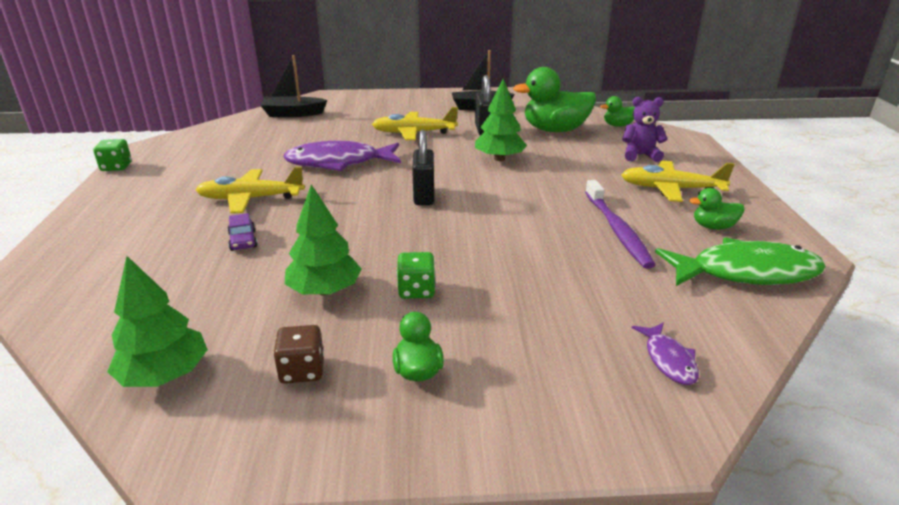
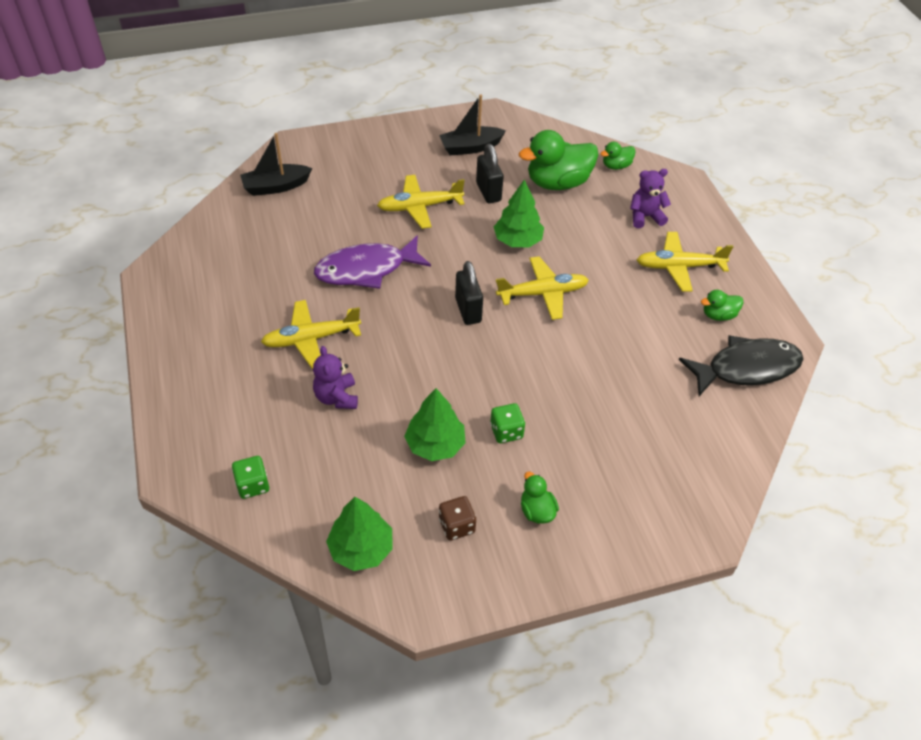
camera: 15 degrees left, 20 degrees up
green dice [93,139,132,171] -> green dice moved to [232,456,269,499]
purple car [227,213,258,251] -> purple teddy bear [313,346,358,409]
purple toothbrush [585,180,655,269] -> none
purple fish [632,322,699,385] -> none
green fish [655,238,826,286] -> black fish [679,335,803,396]
none -> yellow plane [496,256,589,320]

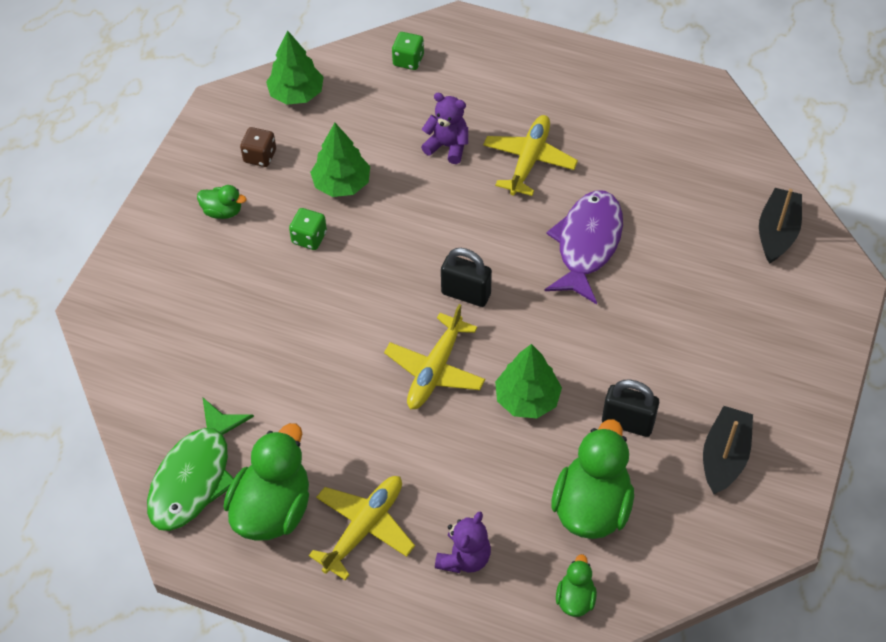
camera: 130 degrees right, 5 degrees up
yellow plane [377,175,465,229] -> none
black fish [679,335,803,396] -> green fish [147,398,254,531]
green duck [701,290,743,321] -> green duck [223,423,309,541], size x2.04

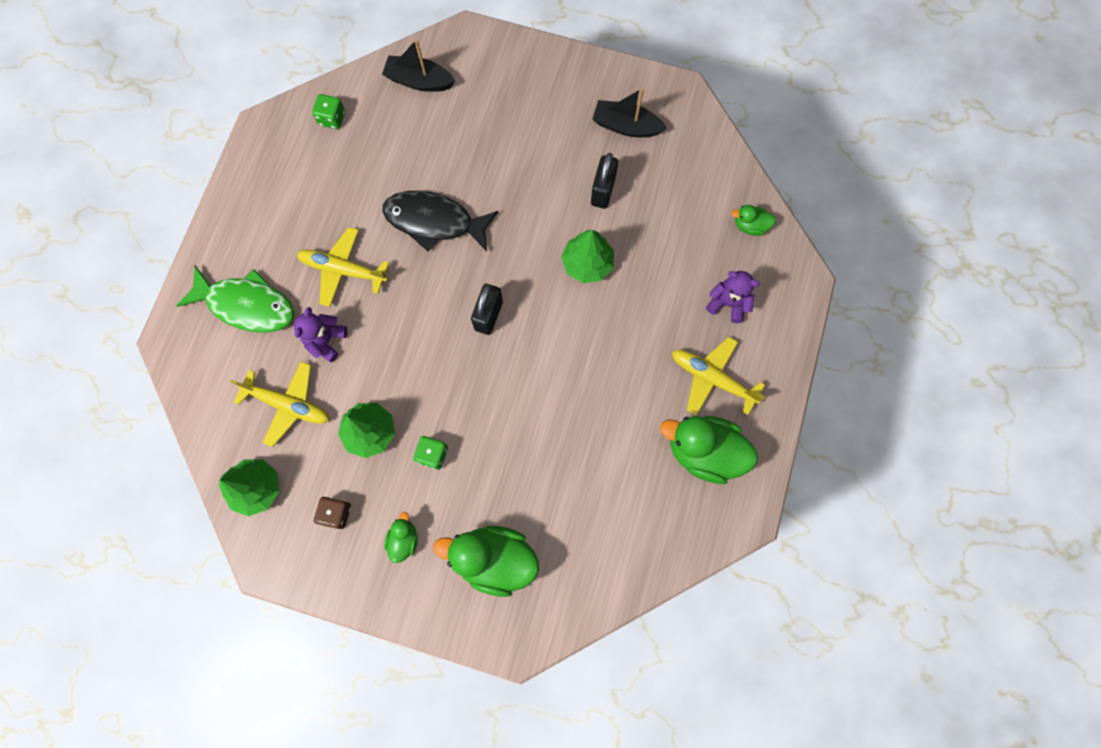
camera: 95 degrees left, 20 degrees up
green fish [147,398,254,531] -> green fish moved to [176,266,294,332]
yellow plane [384,304,485,409] -> yellow plane moved to [230,362,329,447]
green dice [392,32,424,70] -> green dice moved to [312,94,345,129]
purple fish [544,191,623,304] -> black fish [383,191,498,251]
green duck [551,419,634,539] -> green duck moved to [433,526,539,597]

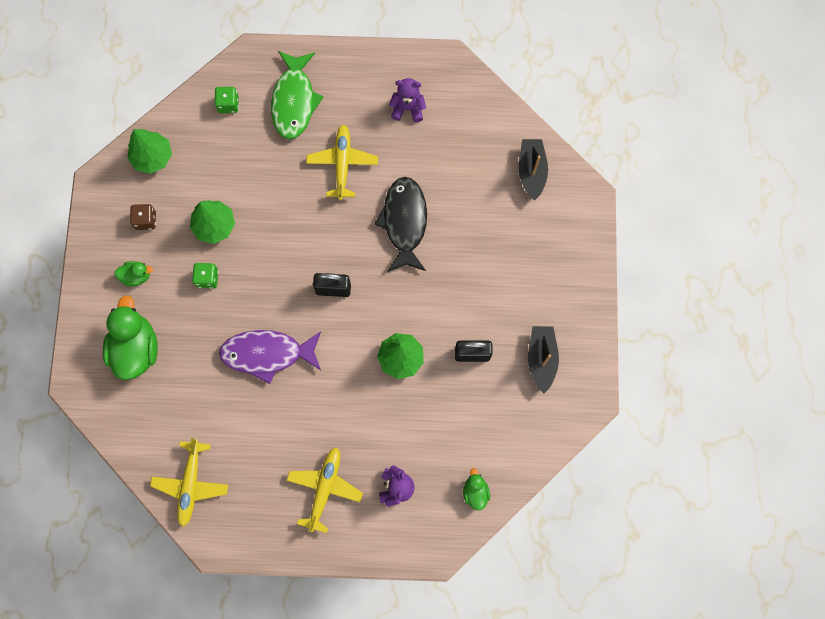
camera: 75 degrees right, 0 degrees up
yellow plane [230,362,329,447] -> yellow plane moved to [150,438,228,527]
purple teddy bear [294,307,347,362] -> purple teddy bear moved to [389,78,426,122]
green dice [312,94,345,129] -> green dice moved to [215,87,239,113]
green duck [660,416,758,484] -> none
none -> purple fish [219,330,321,384]

